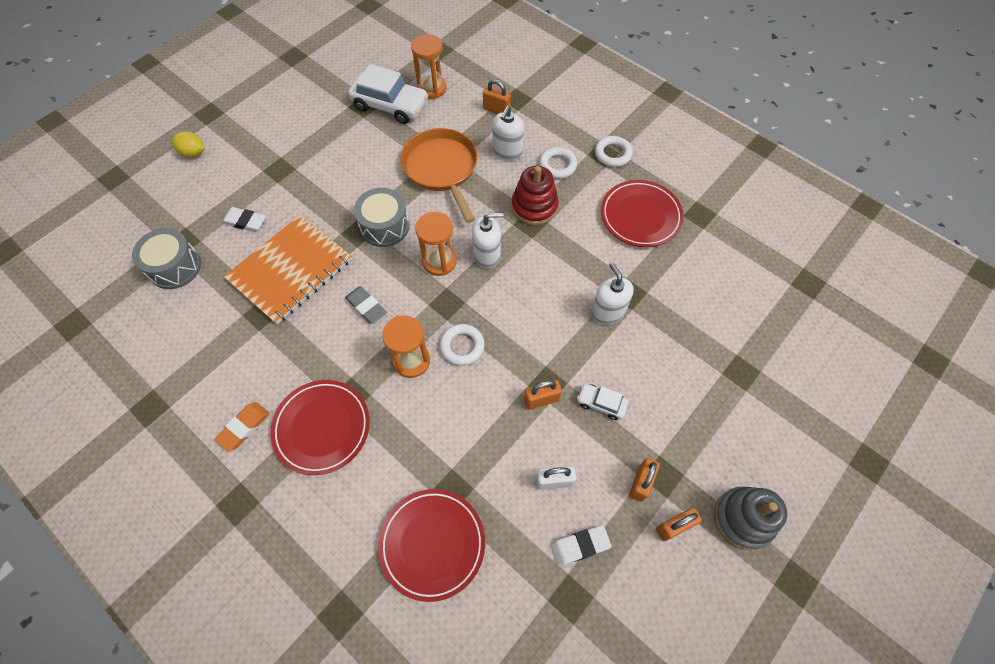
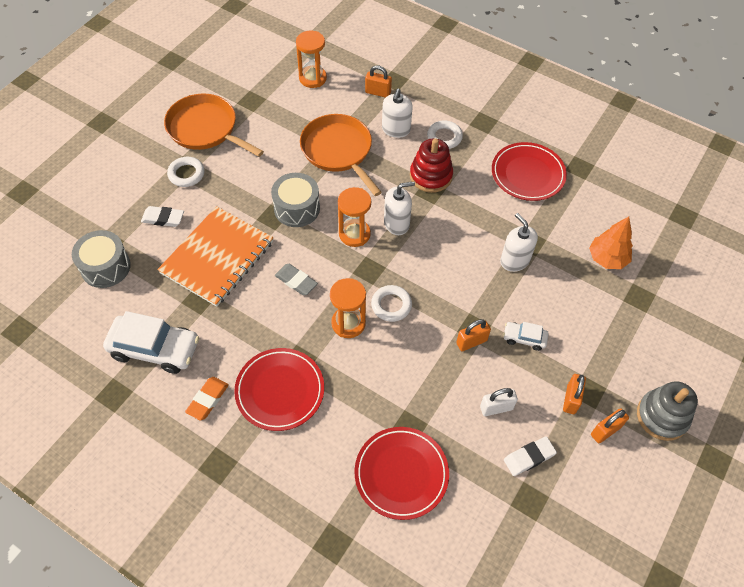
camera: 10 degrees left, 5 degrees down
yellow lemon [172,131,205,158] -> none
white car [348,64,428,124] -> white car moved to [103,311,199,374]
white ring [595,136,633,167] -> white ring moved to [167,157,205,187]
none -> orange pan [164,94,264,157]
none -> orange tree [589,217,633,269]

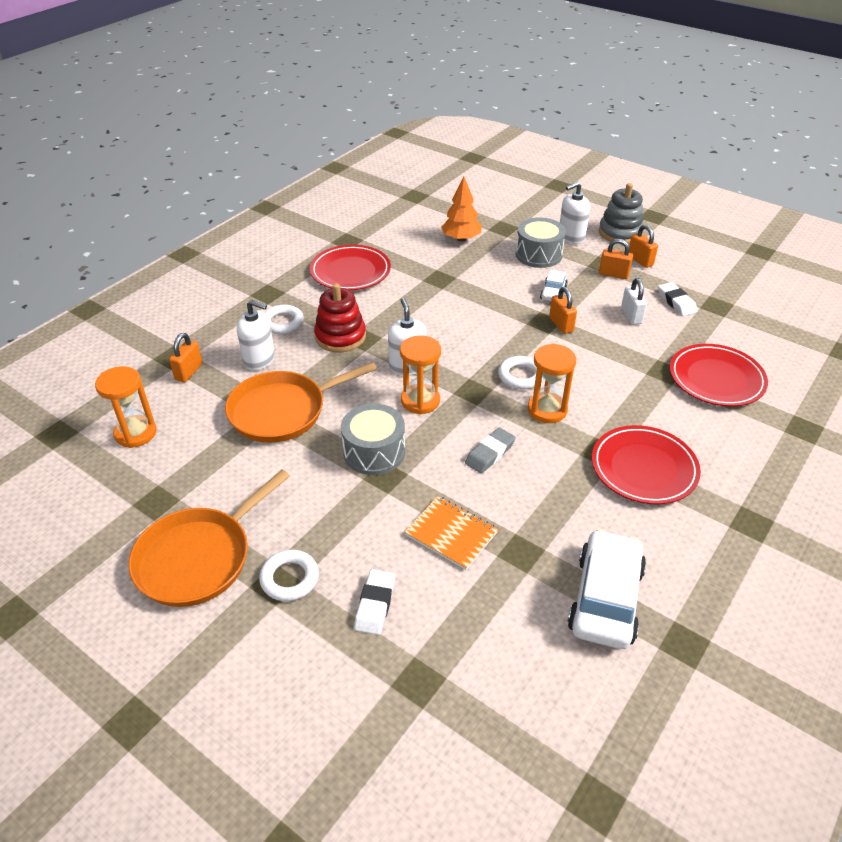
camera: 85 degrees left, 15 degrees down
grey drum [72,230,131,288] -> grey drum moved to [515,217,566,268]
orange notebook [157,206,273,307] -> orange notebook [405,496,498,570], size x0.56
orange eraser [185,377,229,421] -> none
white soap dispenser [500,213,538,272] -> white soap dispenser moved to [560,182,590,244]

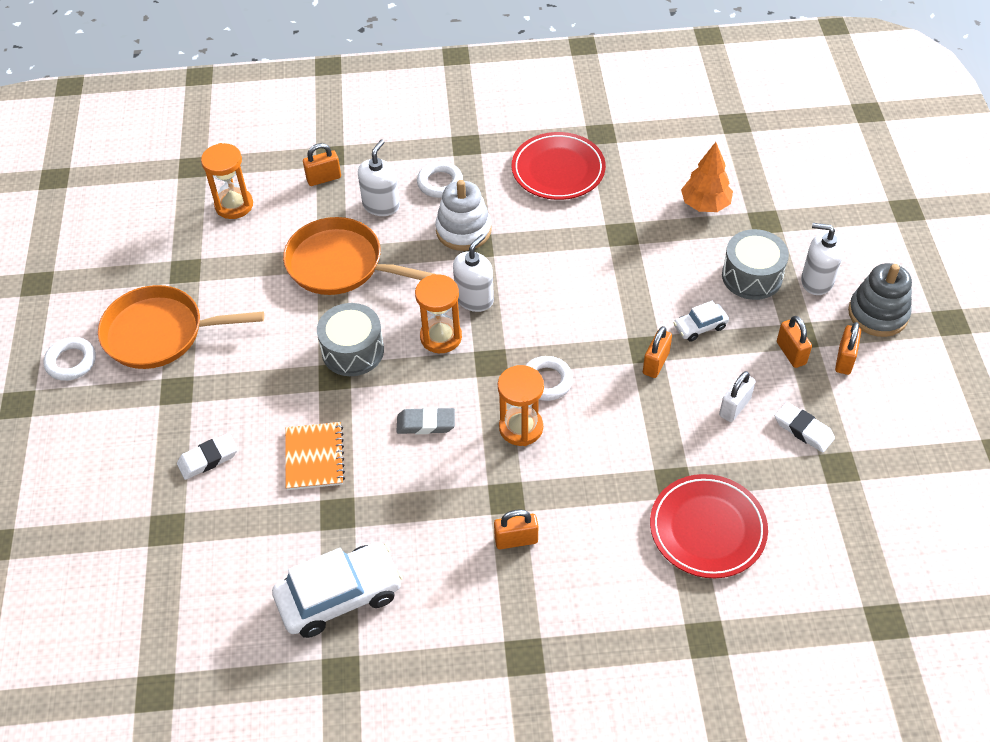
camera: 50 degrees right, 10 degrees up
white soap dispenser [237,300,275,370] -> white soap dispenser turned 135 degrees counterclockwise [358,140,400,216]
white ring [259,550,319,601] -> white ring moved to [43,337,96,381]
red stacking toy [314,283,366,352] -> white stacking toy [435,180,492,251]
red plate [592,425,701,504] -> orange padlock [494,509,538,549]
white eraser [658,282,697,316] -> white eraser turned 75 degrees counterclockwise [775,402,835,452]

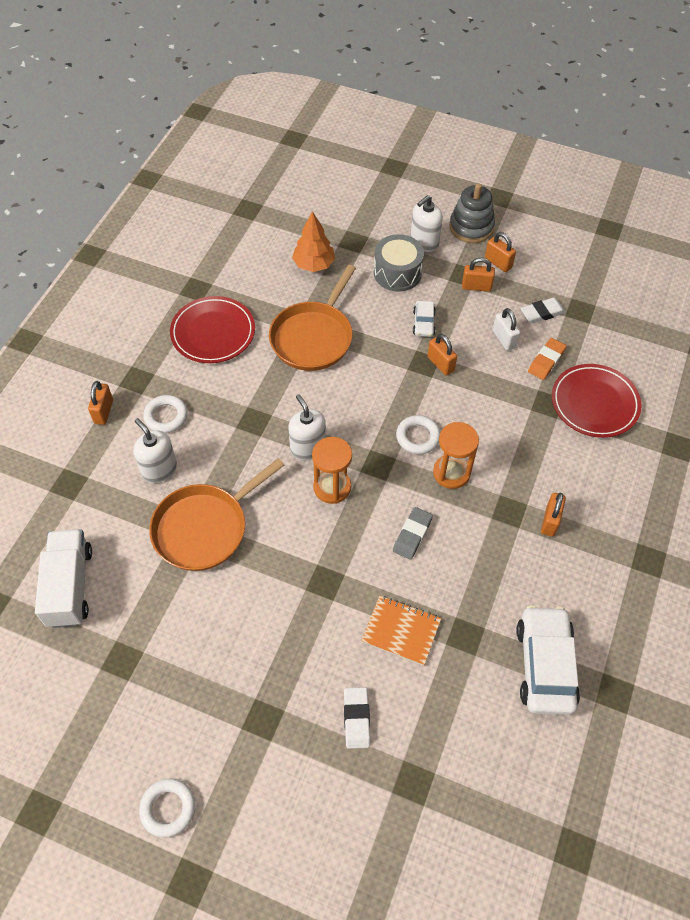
camera: 65 degrees left, 5 degrees up
orange pan [98,285,264,369] -> orange pan moved to [269,265,356,371]
orange hourglass [201,143,253,219] -> white truck [35,529,92,628]
orange padlock [303,143,341,186] -> orange padlock moved to [88,381,113,425]
grey drum [317,303,384,376] -> none
white stacking toy [435,180,492,251] -> none
none -> orange eraser [528,338,566,380]

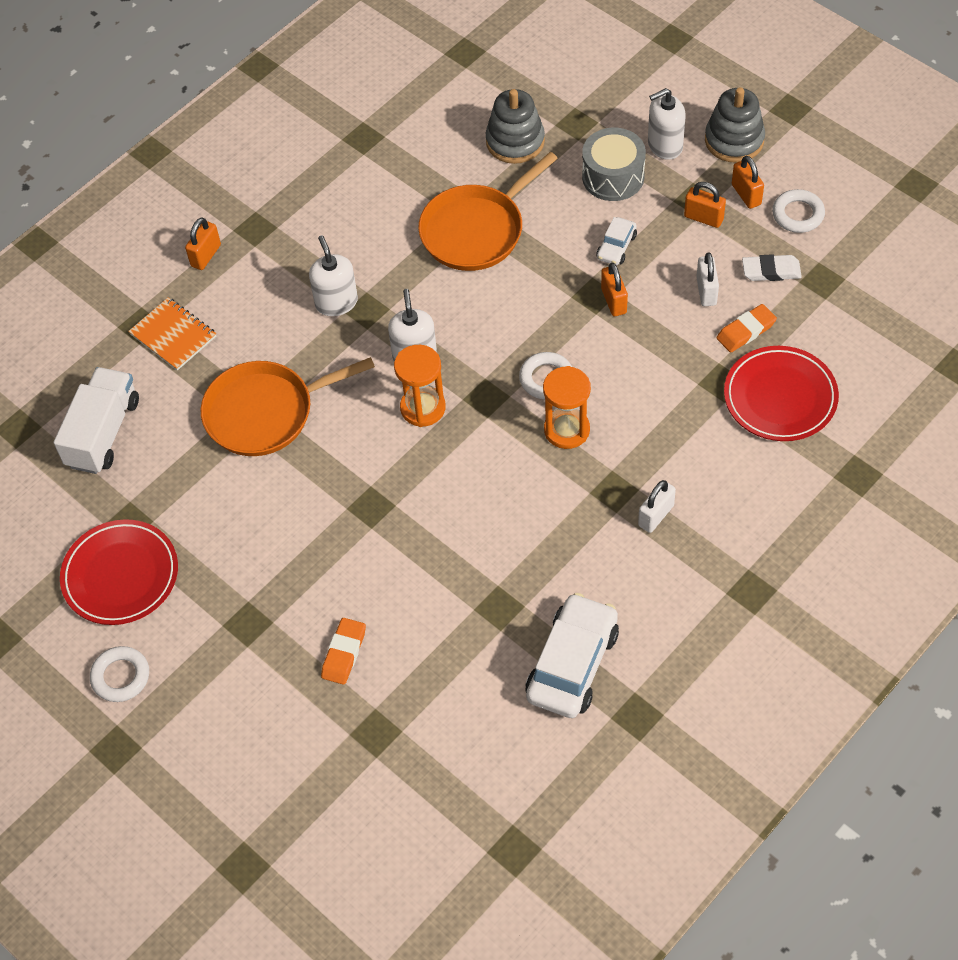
camera: 25 degrees right, 0 degrees up
white soap dispenser [133,418,177,483] -> white soap dispenser moved to [309,235,358,316]
white ring [143,395,188,433] -> white ring moved to [772,189,825,233]
red plate [170,296,255,363] -> red plate moved to [60,519,178,625]
orange tree [292,211,335,272] -> grey stacking toy [486,89,545,164]
white eraser [344,687,370,749] -> orange eraser [321,618,366,685]
orange notebook [361,596,441,666] -> orange notebook moved to [128,297,216,371]
grey eraser [393,507,433,560] -> none
orange padlock [541,493,566,537] -> white padlock [638,480,676,533]

